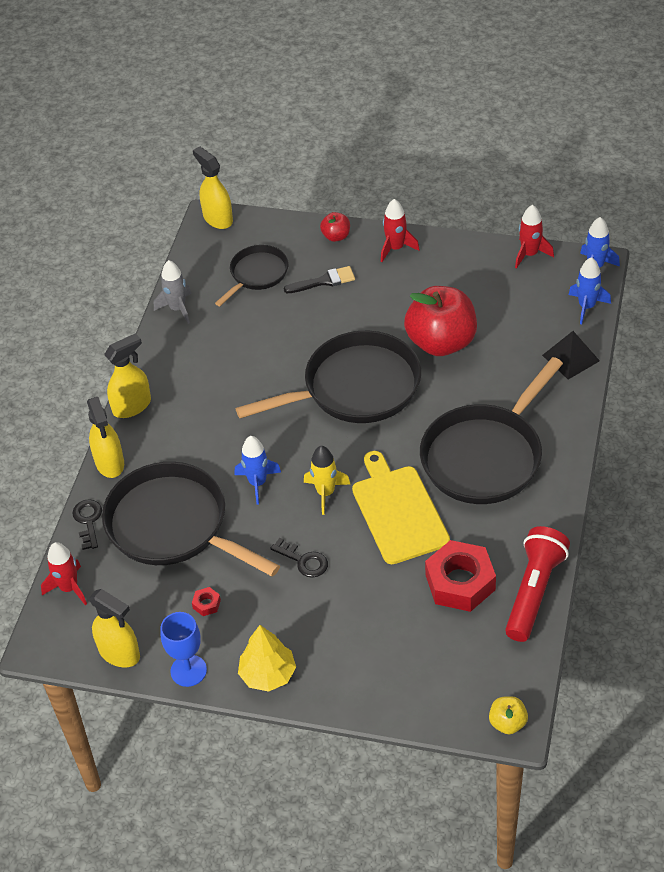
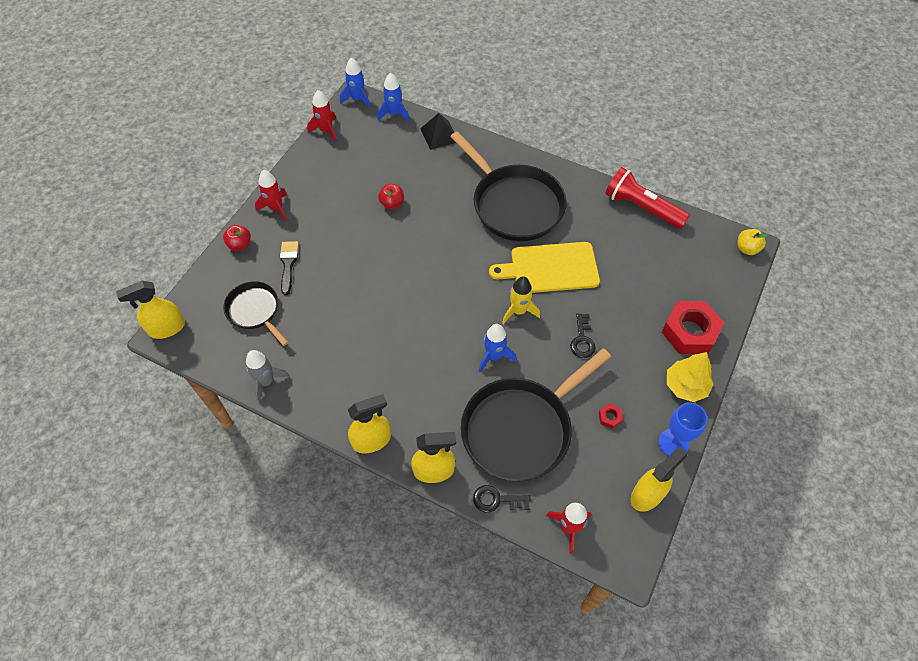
camera: 80 degrees left, 10 degrees up
yellow spray bottle [104,333,151,418] -> yellow spray bottle turned 90 degrees clockwise [348,394,391,453]
black pan [235,331,421,423] -> none
black key [270,538,328,578] -> black key turned 135 degrees clockwise [570,313,596,358]
red apple [404,286,477,356] -> red apple [378,184,404,209], size x0.45
red nut [425,540,496,612] -> red nut moved to [662,301,724,354]

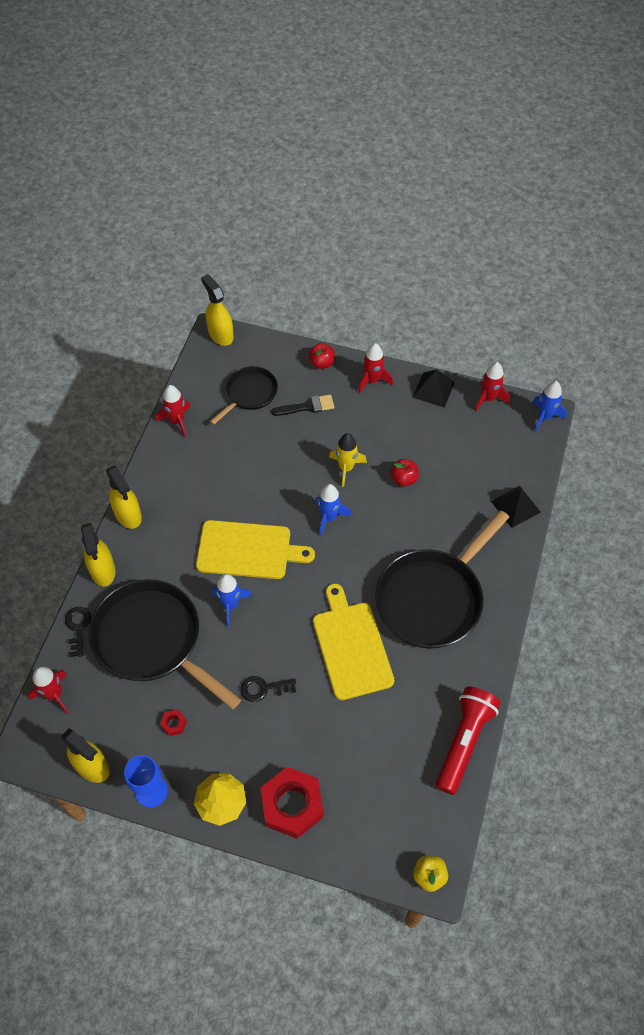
camera: 80 degrees right, 0 degrees up
grey rocket [246,350,290,403] -> red rocket [156,385,191,437]
blue rocket [377,73,410,122] -> blue rocket moved to [315,484,351,536]
yellow rocket [502,277,540,324] -> yellow rocket moved to [329,433,367,487]
none -> yellow cutting board [196,520,315,579]
none -> black pyramid [412,370,455,408]

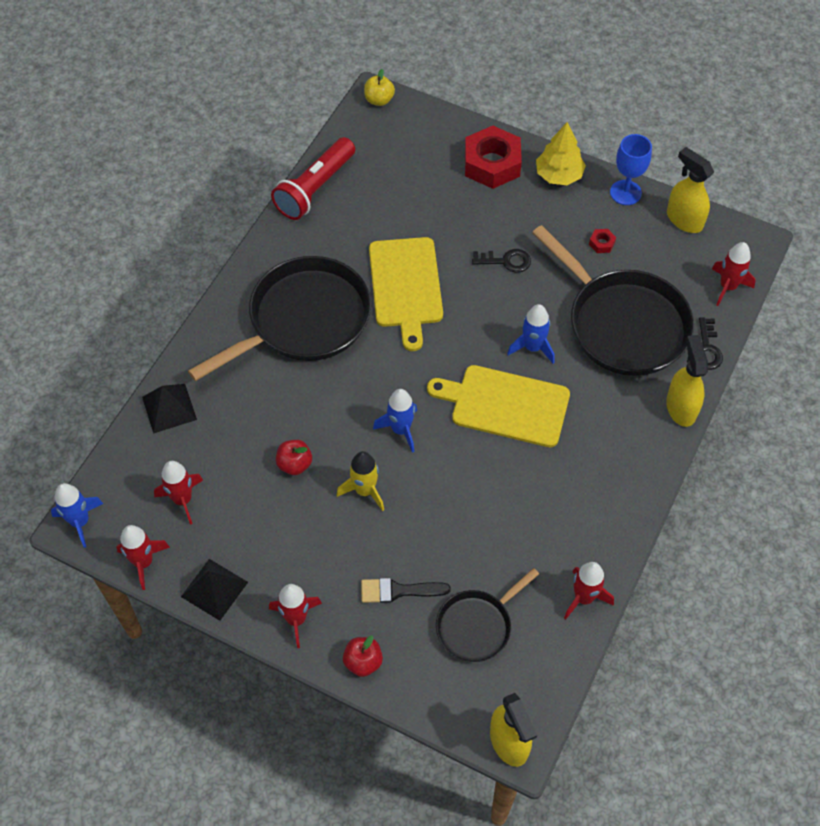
camera: 170 degrees left, 0 degrees up
yellow spray bottle [106,465,142,529] -> none
none -> red rocket [154,461,203,525]

